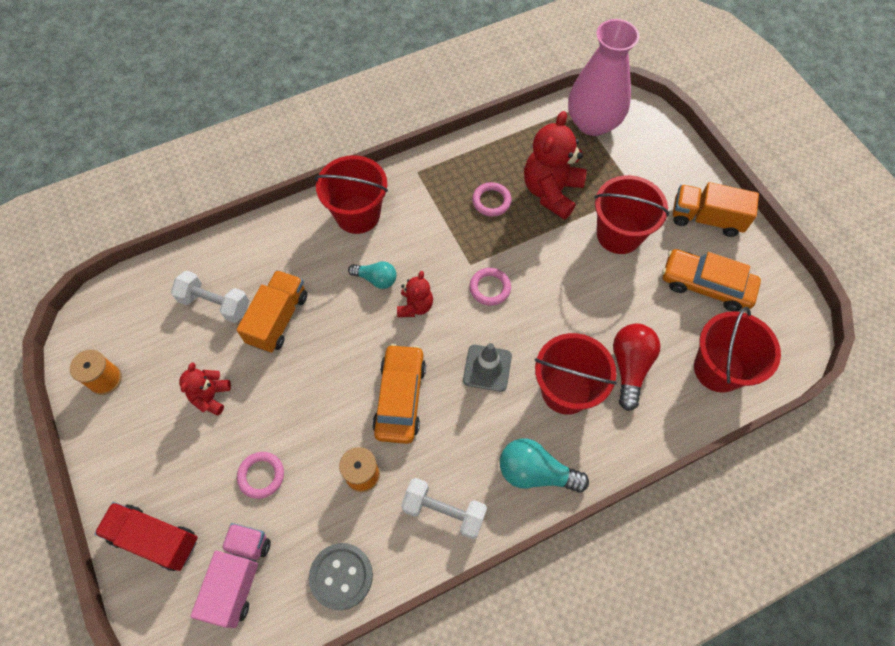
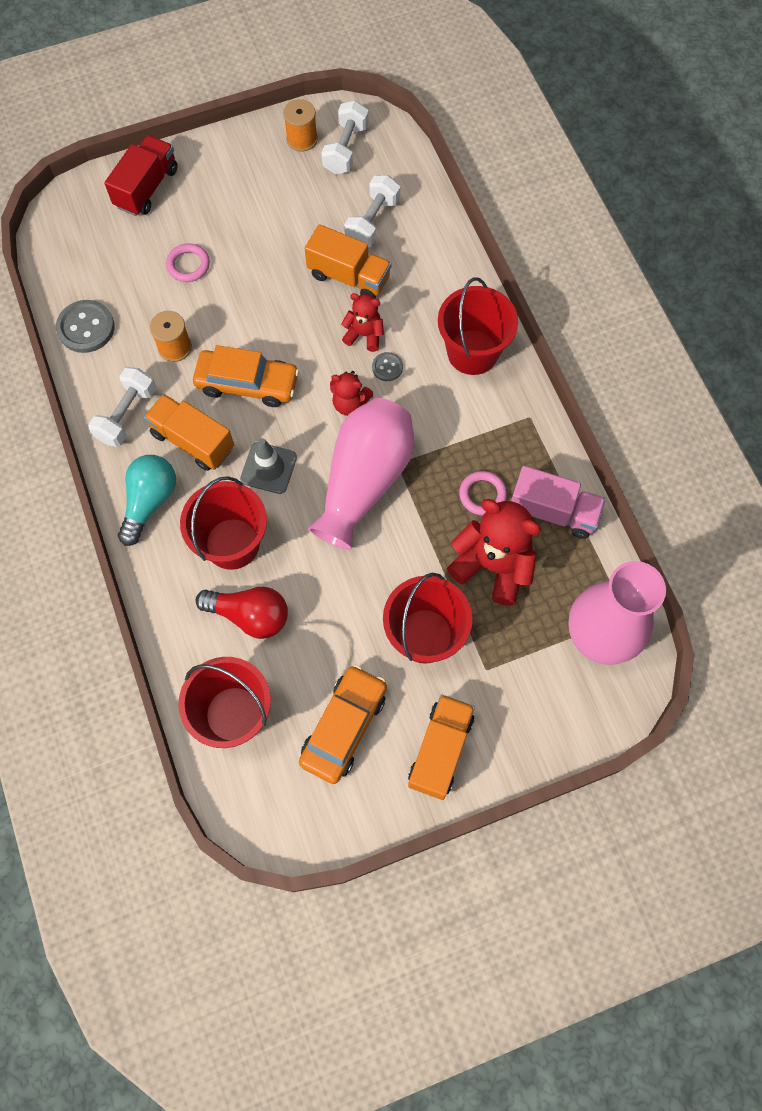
camera: 95 degrees right, 5 degrees up
red teddy bear [179,362,231,416] -> red teddy bear moved to [341,293,384,352]
pink truck [190,523,271,628] -> pink truck moved to [511,466,606,539]
turquoise light bulb [348,261,397,289] -> grey button [372,352,403,381]
pink ring [469,268,511,306] -> pink vase [308,398,415,550]
none -> orange truck [144,394,234,471]
none -> white dumbbell [321,100,369,174]

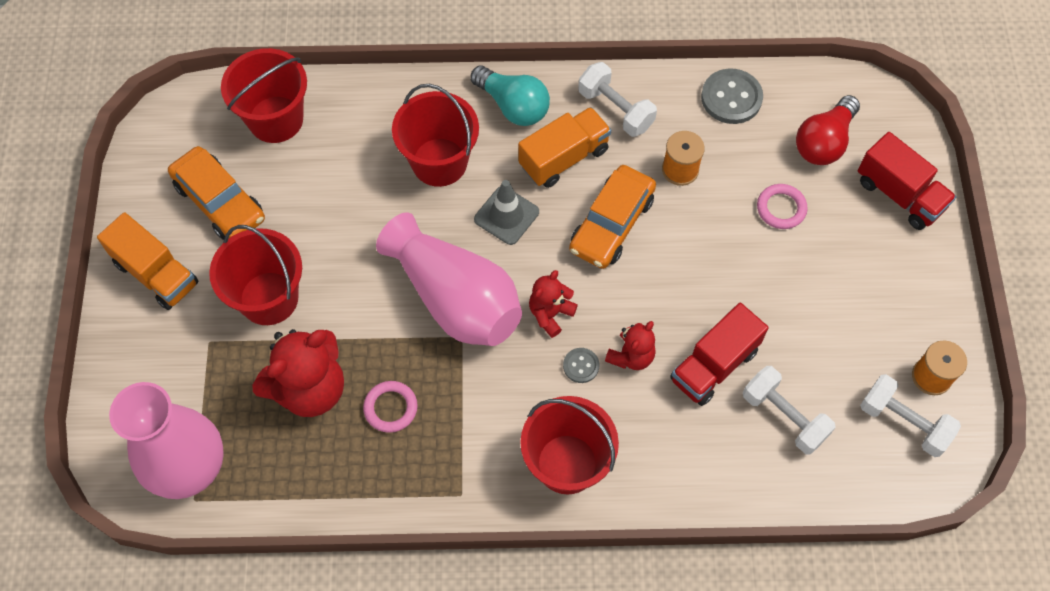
camera: 110 degrees right, 5 degrees down
red light bulb [196,587,288,639] -> red light bulb moved to [796,95,860,165]
orange truck [304,224,391,298] -> red truck [670,303,769,406]
pink truck [511,466,606,539] -> none

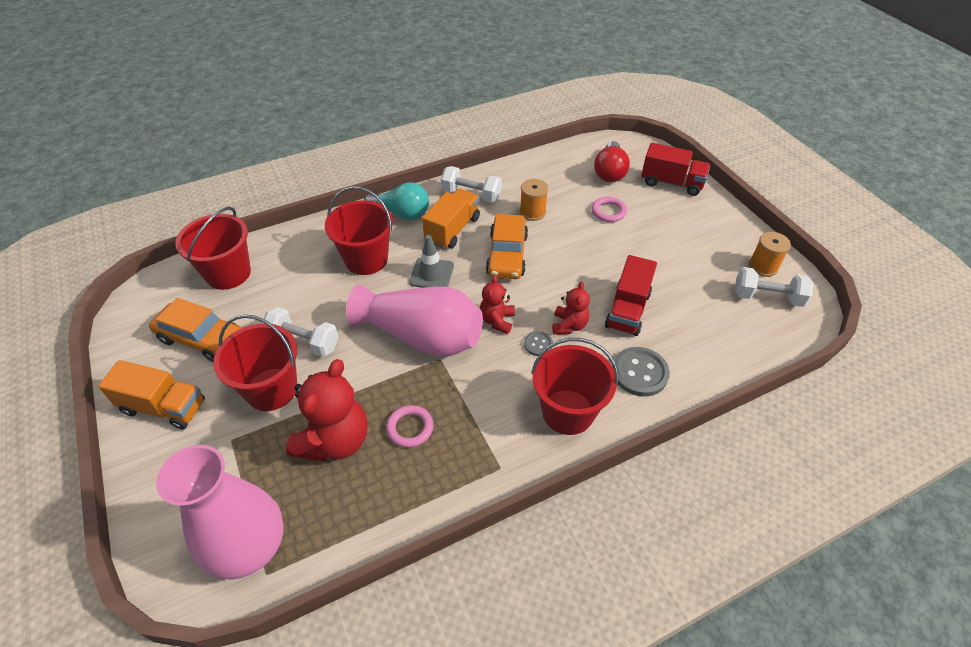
camera: 25 degrees left, 15 degrees down
grey button [701,69,763,124] -> grey button moved to [613,347,670,397]
white dumbbell [743,366,836,455] -> white dumbbell moved to [262,307,339,357]

